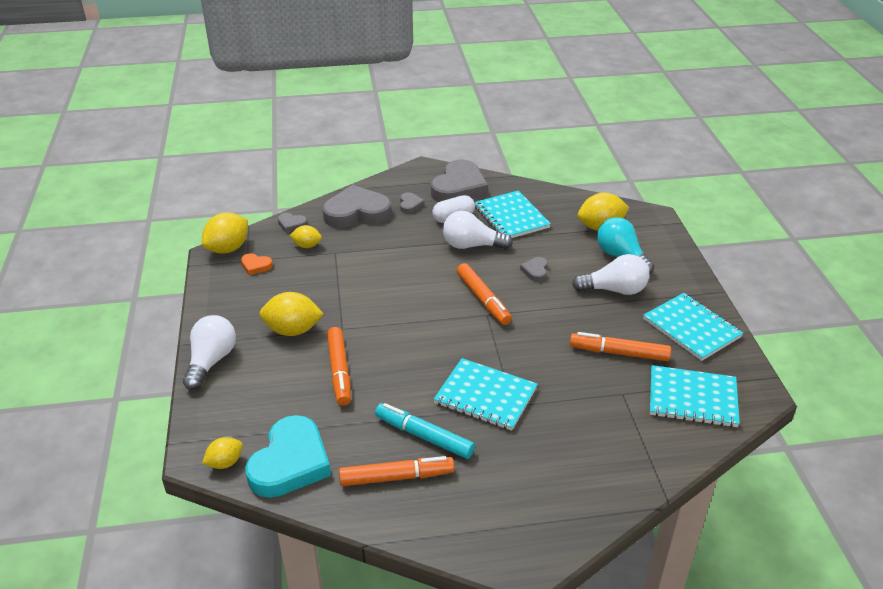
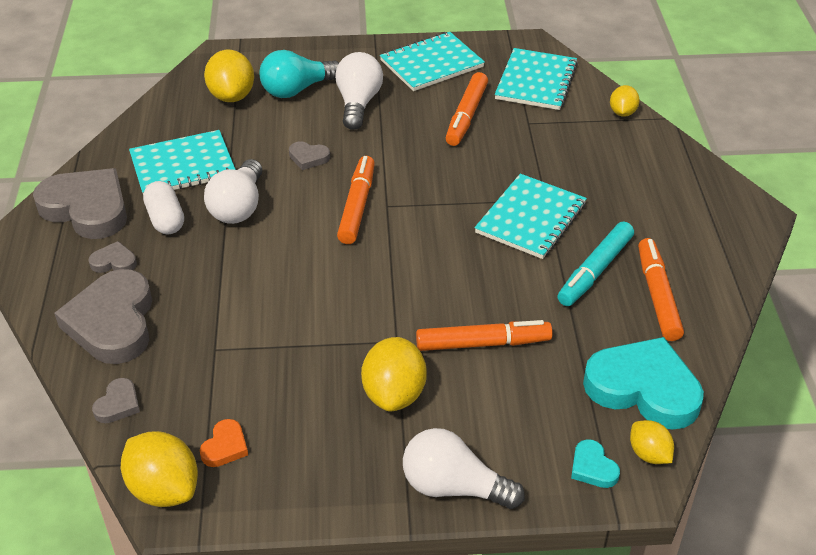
camera: 85 degrees left, 5 degrees up
yellow lemon [289,225,322,248] -> yellow lemon moved to [610,85,640,117]
orange marker [457,263,512,325] -> orange marker turned 60 degrees counterclockwise [337,156,375,244]
none -> turquoise heart [571,439,620,488]

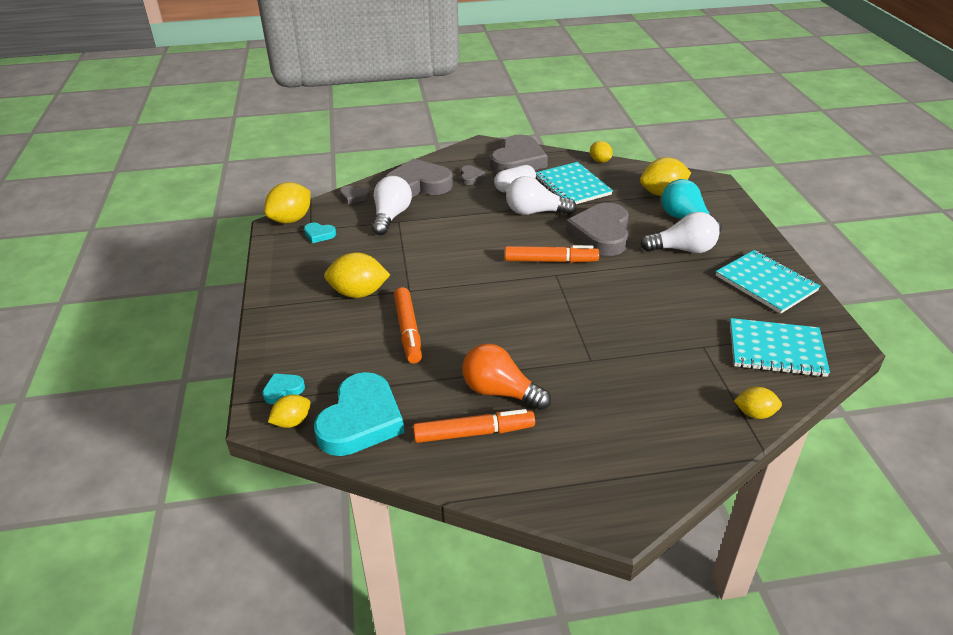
camera: 85 degrees right, 5 degrees down
orange heart [200,419,248,467] -> turquoise heart [304,223,336,243]
grey heart [289,141,330,170] -> grey heart [566,203,629,256], size x2.27
white light bulb [403,428,525,509] -> white light bulb moved to [372,176,412,235]
orange marker [446,72,488,146] -> none
turquoise notebook [475,174,587,259] -> none
turquoise marker [557,222,634,306] -> orange light bulb [462,344,551,410]
none -> yellow lemon [590,141,613,163]

